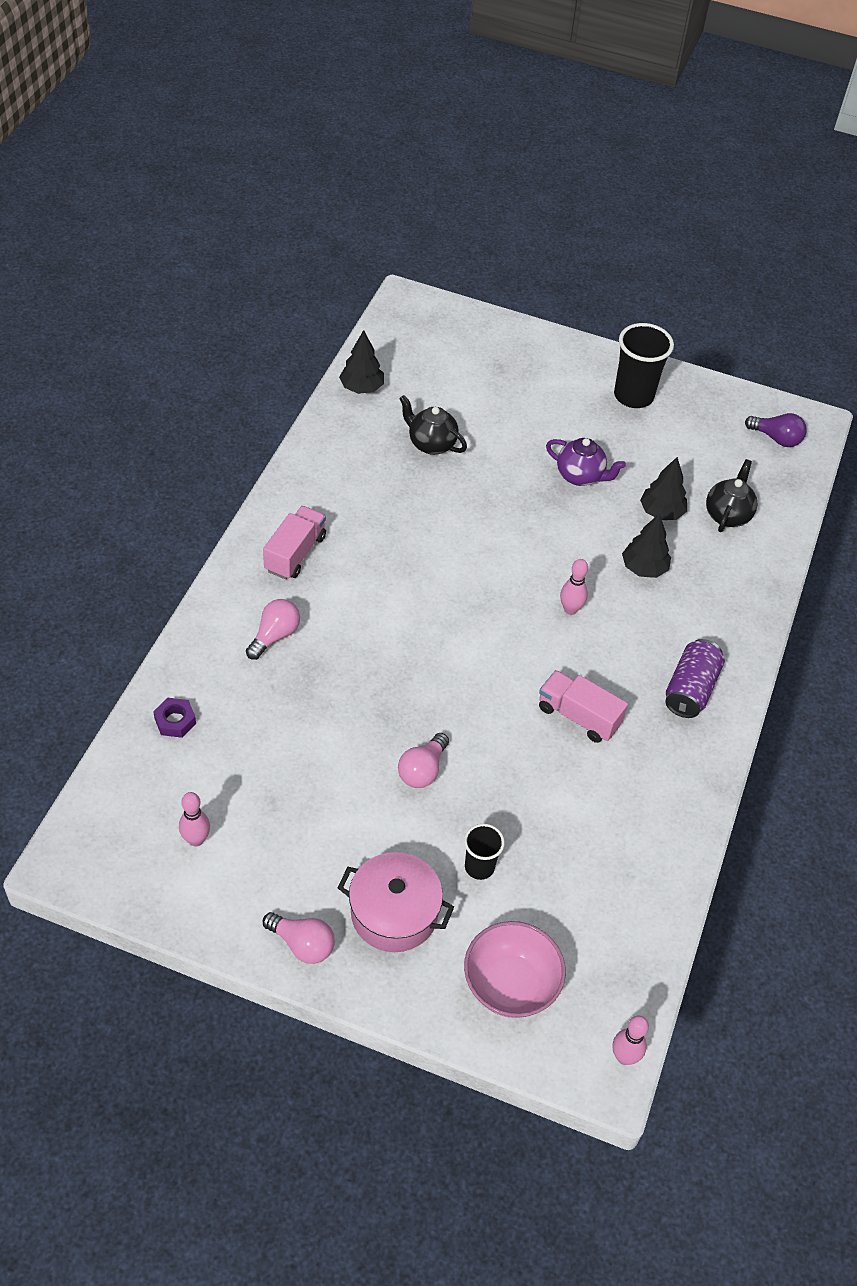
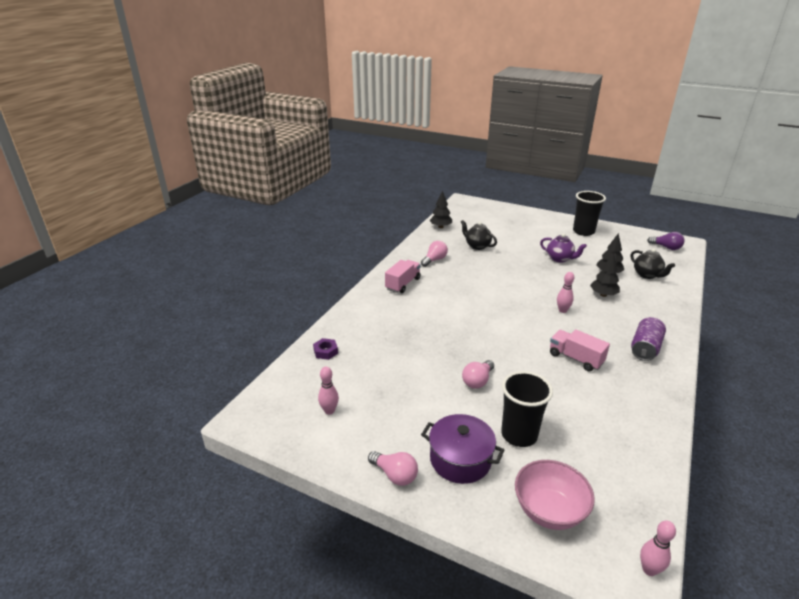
camera: 10 degrees right, 20 degrees down
pink light bulb [246,599,300,660] -> pink light bulb moved to [421,241,448,267]
pink pot [338,852,454,952] -> purple pot [421,414,504,484]
black cup [464,824,505,880] -> black cup [501,371,553,447], size x1.73
black teapot [706,459,758,532] -> black teapot turned 120 degrees clockwise [631,248,675,279]

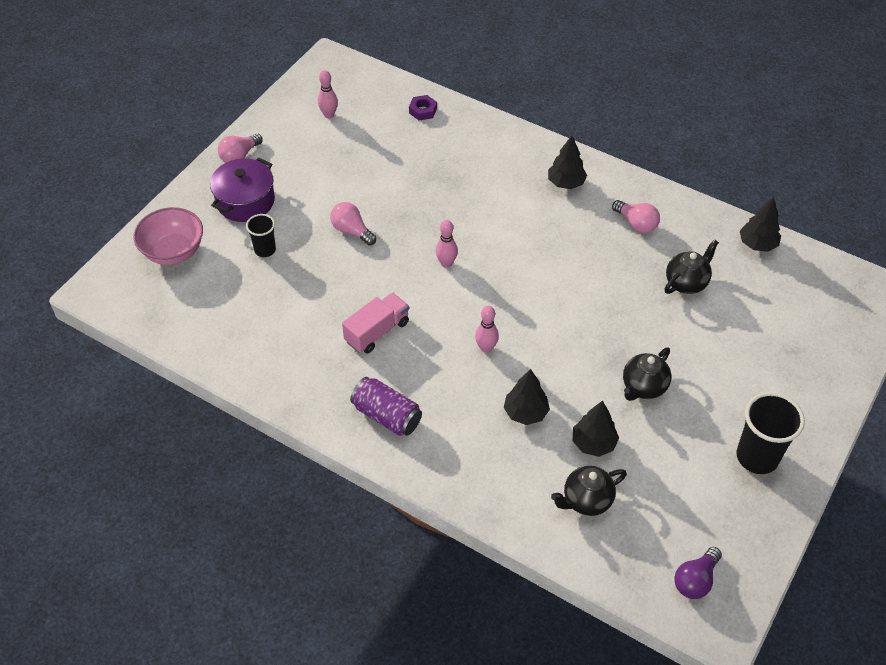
camera: 95 degrees right, 20 degrees up
pink truck [385,260,421,293] -> black tree [548,136,587,189]
black cup [501,371,553,447] -> black cup [246,214,276,257], size x0.58
purple teapot [540,233,587,263] -> black teapot [623,348,671,401]
pink bowling pin [640,521,676,576] -> pink bowling pin moved to [435,220,458,268]

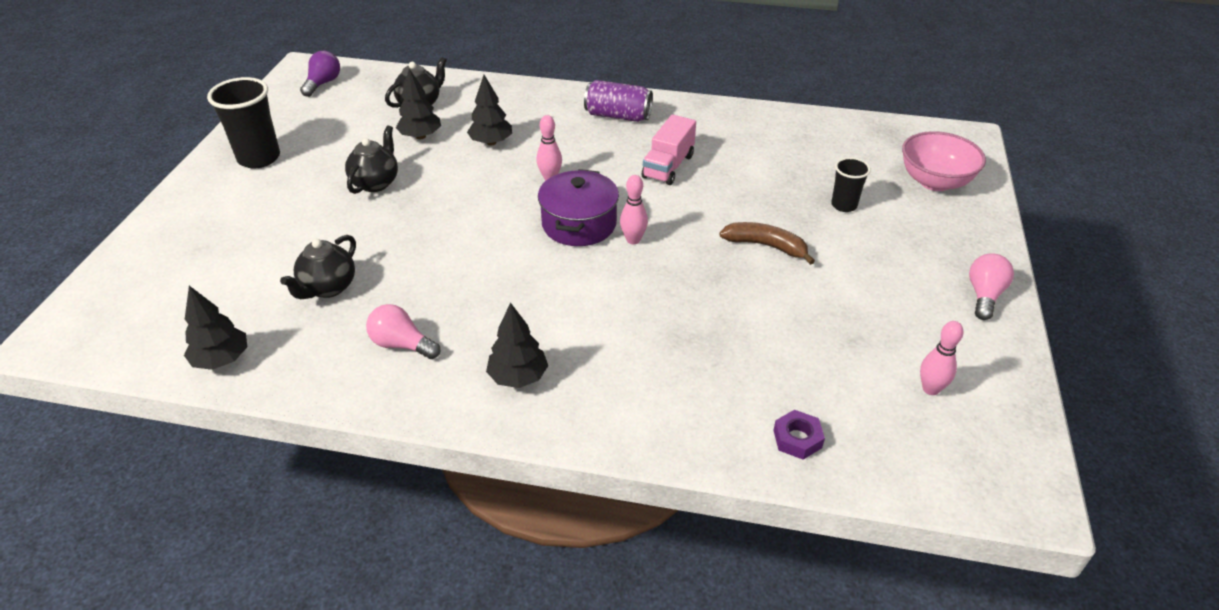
camera: 160 degrees right, 10 degrees down
purple pot [210,157,275,222] -> purple pot moved to [538,169,619,246]
pink light bulb [330,202,376,246] -> brown banana [719,222,815,265]

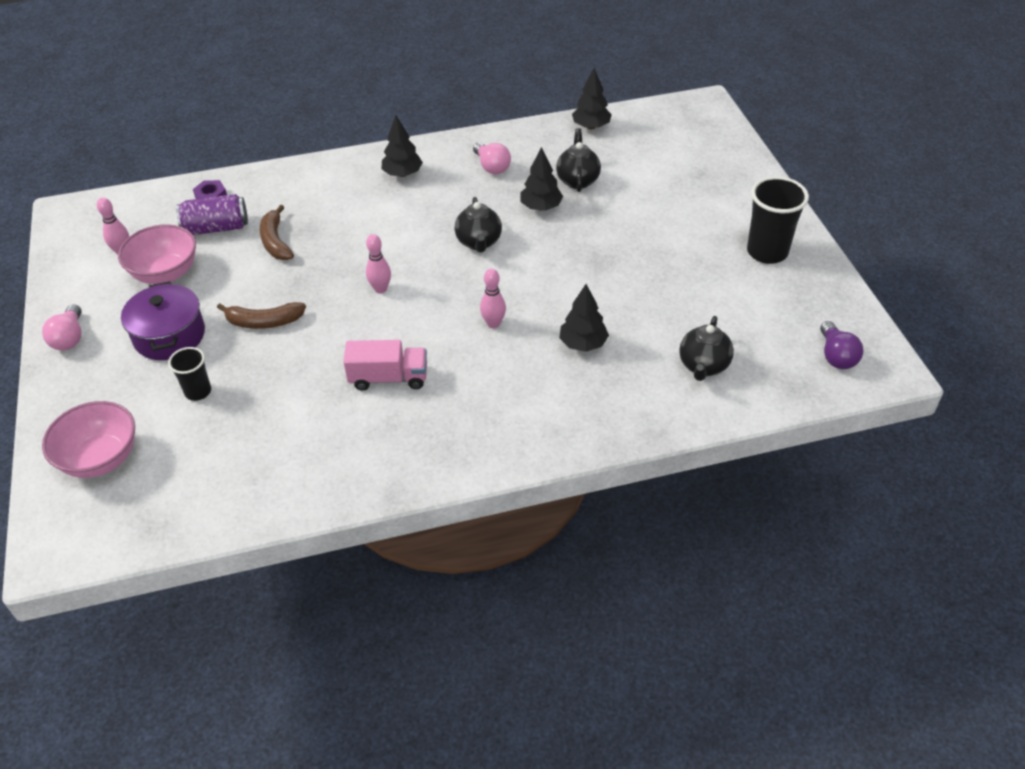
camera: 155 degrees right, 5 degrees up
black teapot [345,125,398,194] -> black teapot moved to [455,197,502,253]
pink light bulb [366,304,441,359] -> pink light bulb turned 60 degrees clockwise [473,142,511,174]
black tree [396,69,441,139] -> black tree moved to [520,147,563,211]
purple pot [538,169,619,246] -> purple pot moved to [121,281,205,360]
purple can [584,80,653,122] -> purple can moved to [176,194,248,235]
pink truck [642,115,696,185] -> pink truck turned 90 degrees clockwise [344,340,427,391]
none -> pink bowl [118,224,196,284]
none -> brown banana [260,205,294,260]

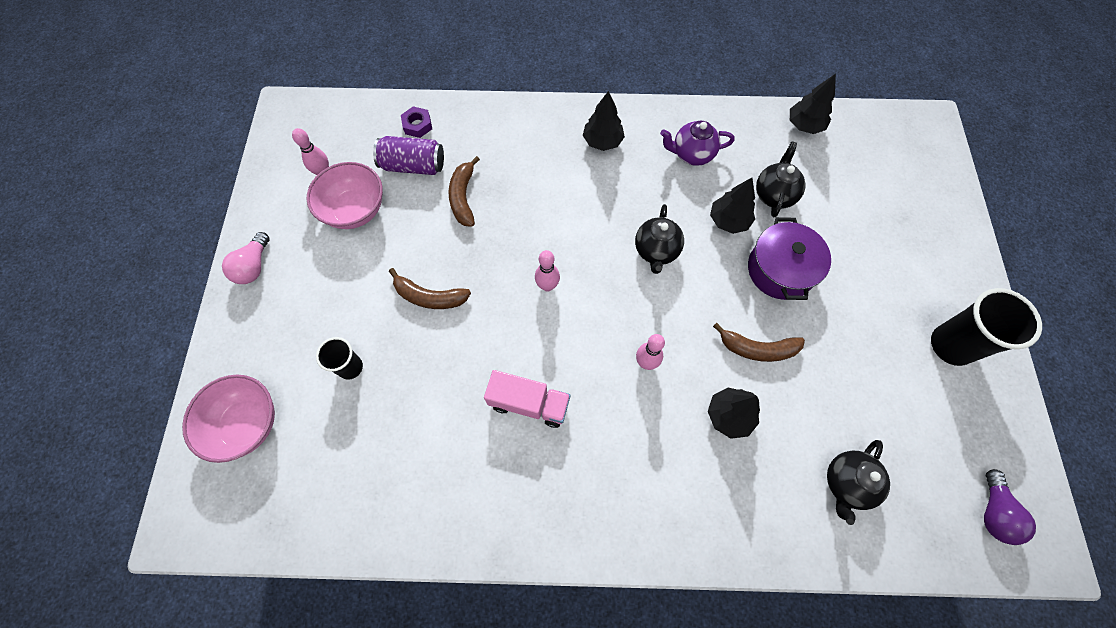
camera: 15 degrees right, 20 degrees up
purple pot [121,281,205,360] -> purple pot moved to [748,217,831,300]
pink light bulb [473,142,511,174] -> purple teapot [660,121,735,166]
none -> brown banana [713,323,805,362]

